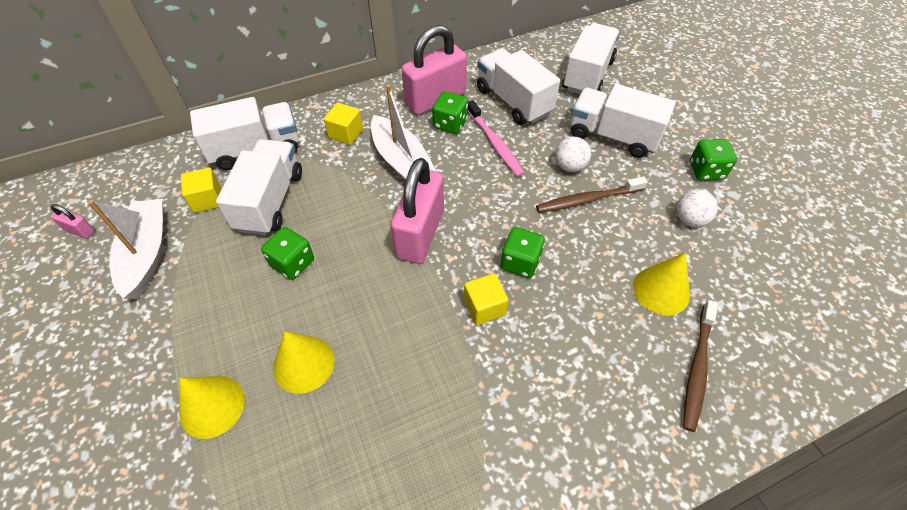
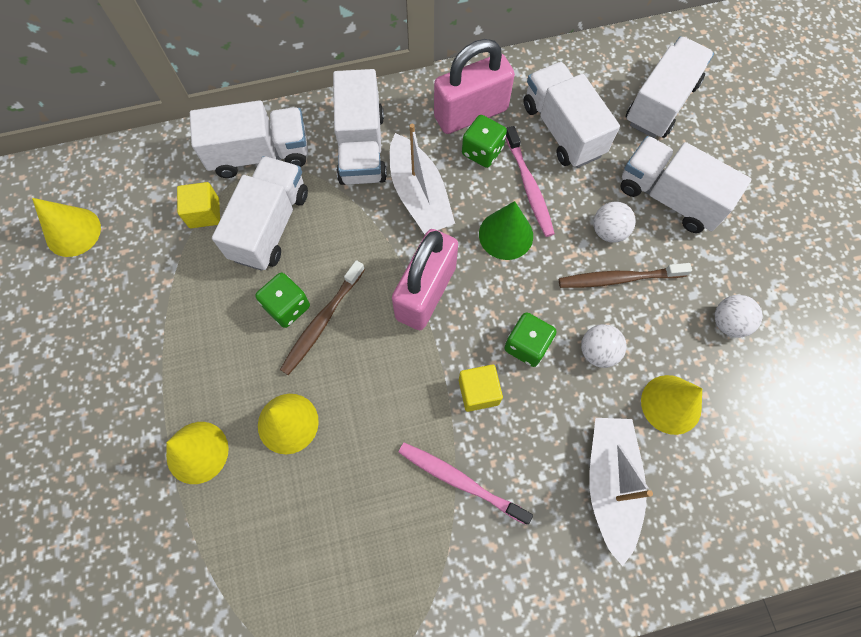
camera: 10 degrees right, 15 degrees up
pink padlock [51,204,95,239] -> yellow cone [32,198,101,257]
white boat [88,199,164,299] -> white boat moved to [589,418,653,566]
yellow cube [324,103,363,145] -> white truck [333,69,387,185]
brown toothbrush [683,300,718,432] -> brown toothbrush moved to [280,260,365,375]
green dice [690,139,737,181] -> none
none -> pink toothbrush [399,443,533,525]
none -> green cone [479,201,533,260]
none -> white ball [581,324,627,368]

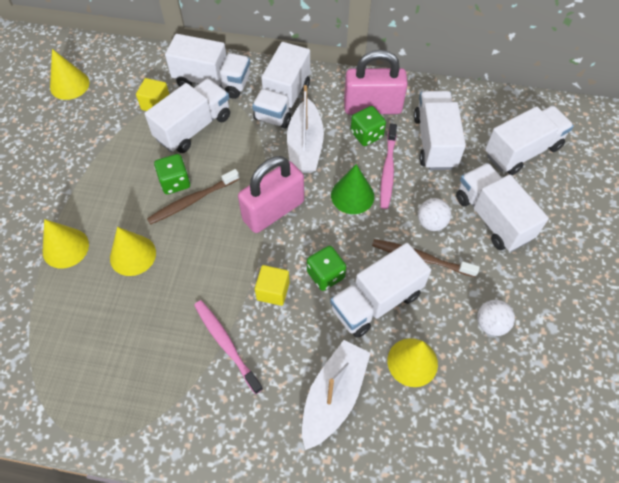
camera: 25 degrees right, 10 degrees down
white ball [581,324,627,368] -> white truck [330,243,431,338]

